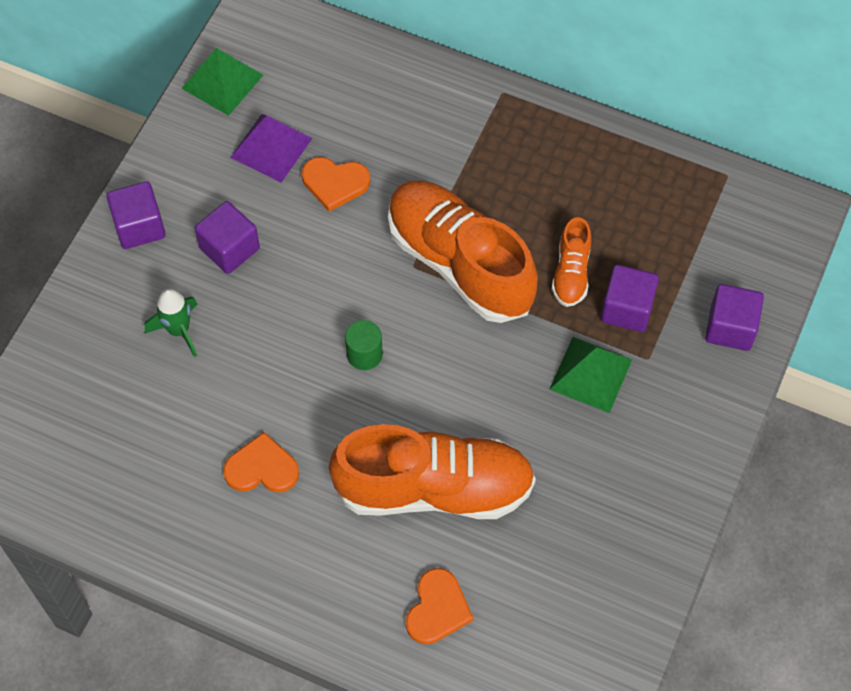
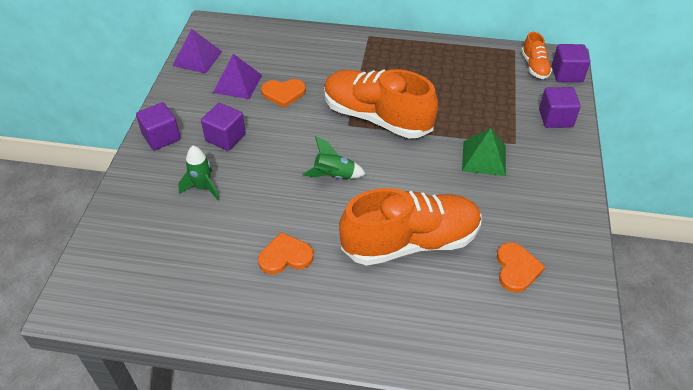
camera: 15 degrees left, 15 degrees down
green pyramid [181,48,263,116] -> purple pyramid [173,29,222,73]
green cylinder [345,320,383,370] -> green rocket [303,136,366,179]
orange heart [406,568,473,644] -> orange heart moved to [497,242,545,293]
orange shoe [551,217,592,307] -> orange shoe moved to [522,32,552,79]
purple cube [601,265,659,332] -> purple cube moved to [552,44,590,82]

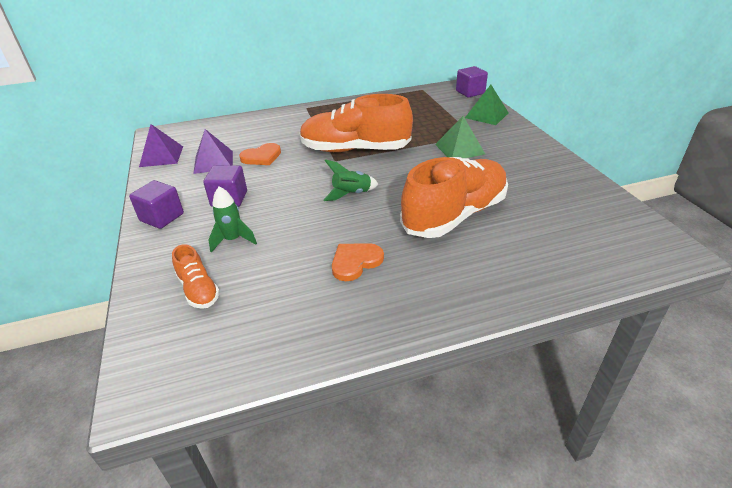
camera: 25 degrees left, 10 degrees down
orange heart [497,242,545,293] -> none
orange shoe [522,32,552,79] -> orange shoe moved to [172,244,220,309]
purple cube [539,87,581,128] -> green pyramid [465,85,509,125]

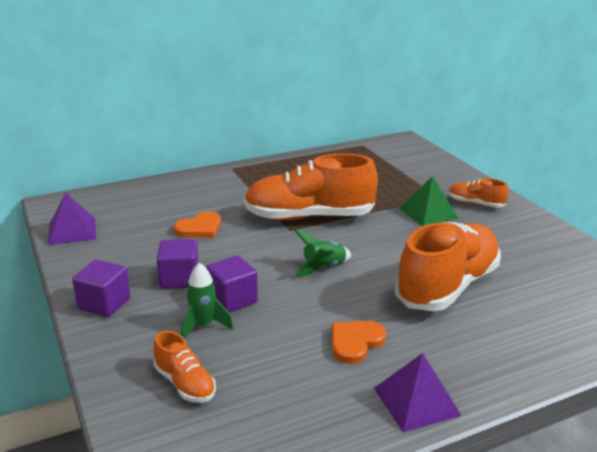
camera: 10 degrees left, 10 degrees down
purple pyramid [193,129,233,174] -> purple pyramid moved to [374,353,462,432]
purple cube [456,66,488,97] -> purple cube moved to [206,255,258,313]
green pyramid [465,85,509,125] -> none
none -> orange shoe [449,178,509,208]

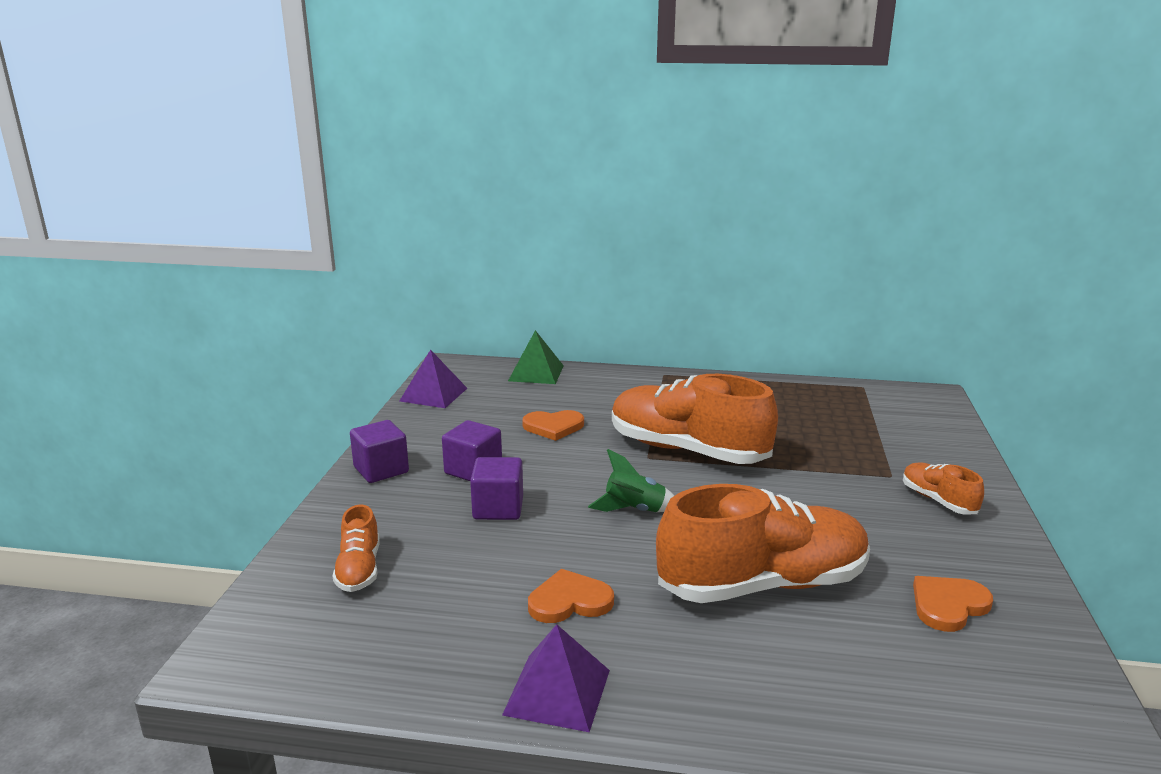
camera: 35 degrees right, 5 degrees down
green rocket [181,263,233,339] -> none
green pyramid [399,176,458,226] -> green pyramid moved to [508,330,564,384]
none -> orange heart [913,576,993,632]

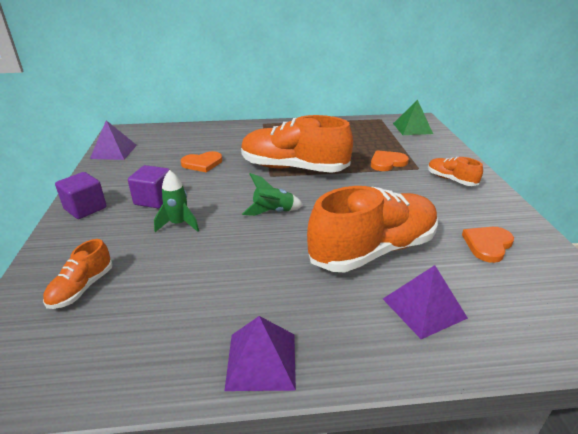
camera: 15 degrees left, 10 degrees up
orange shoe [333,504,380,592] -> orange shoe turned 45 degrees clockwise [43,239,113,309]
purple cube [470,457,523,520] -> green rocket [154,170,199,232]
green pyramid [508,330,564,384] -> green pyramid moved to [393,100,433,135]
orange heart [528,569,614,623] -> orange heart moved to [371,150,409,171]
none -> purple pyramid [383,265,468,339]

